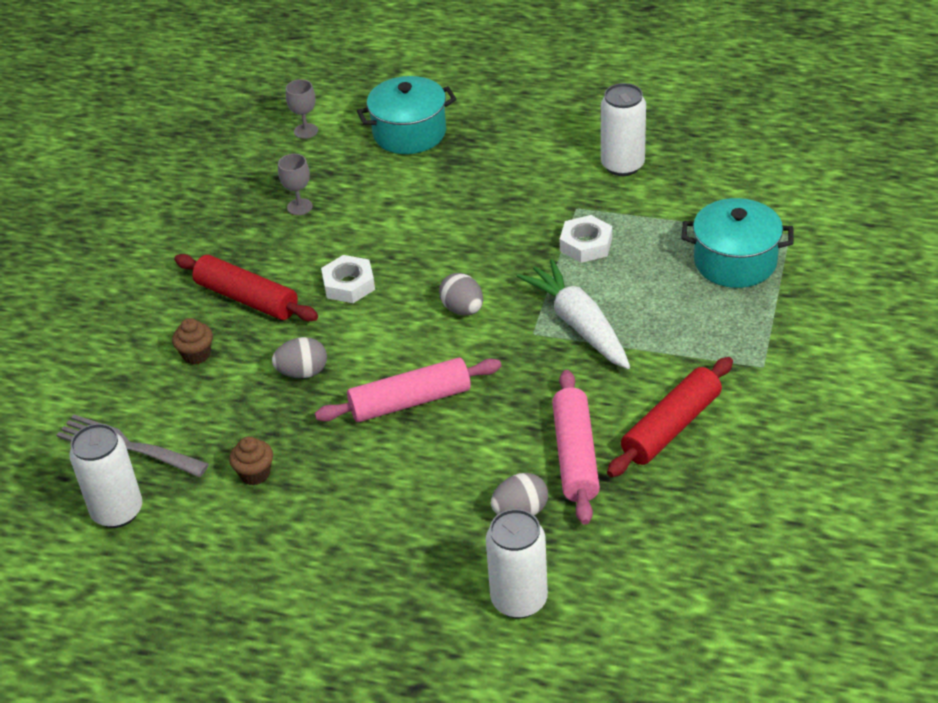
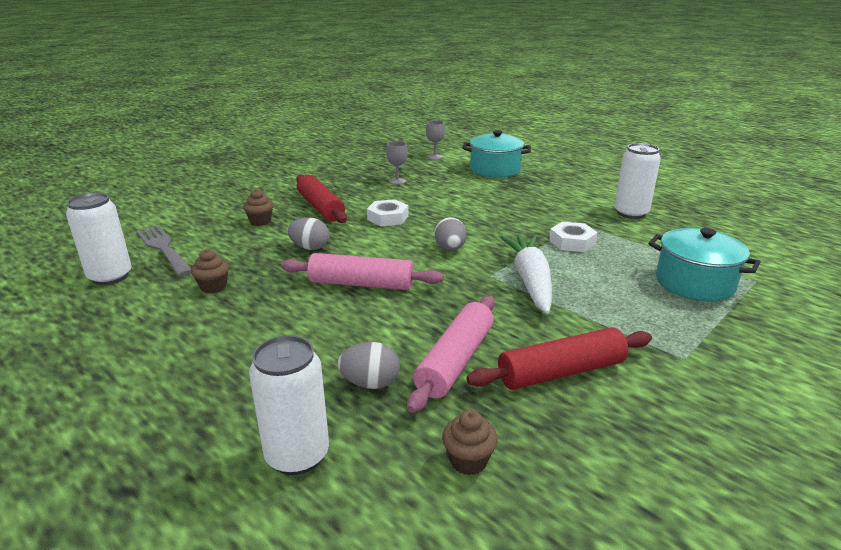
camera: 25 degrees right, 15 degrees down
none -> brown cupcake [442,410,497,475]

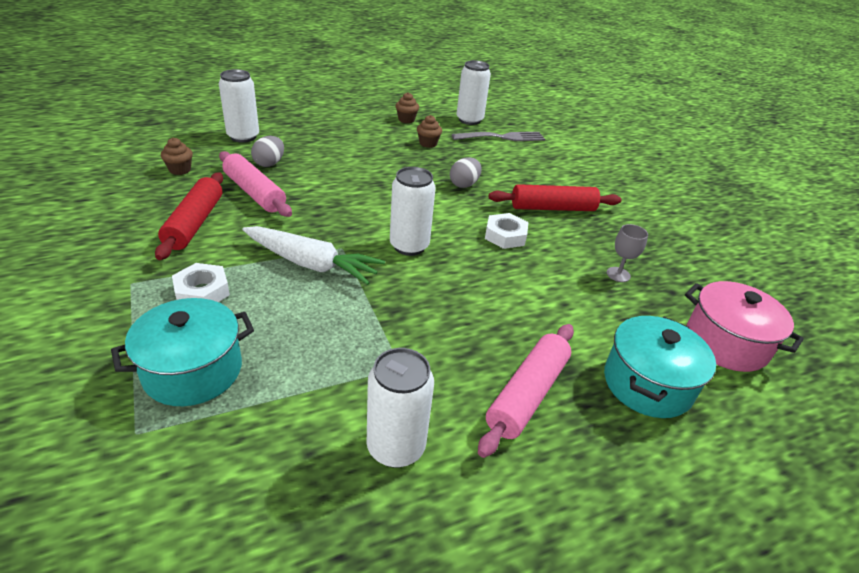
camera: 110 degrees right, 10 degrees up
brown cupcake [243,189,274,226] -> brown cupcake moved to [395,92,419,123]
pink rolling pin [281,253,443,290] -> pink rolling pin moved to [478,324,574,458]
grey goblet [426,120,445,160] -> pink pot [685,281,804,372]
grey egg [434,217,467,251] -> white can [390,167,436,256]
white nut [549,222,598,252] -> white nut moved to [172,263,230,302]

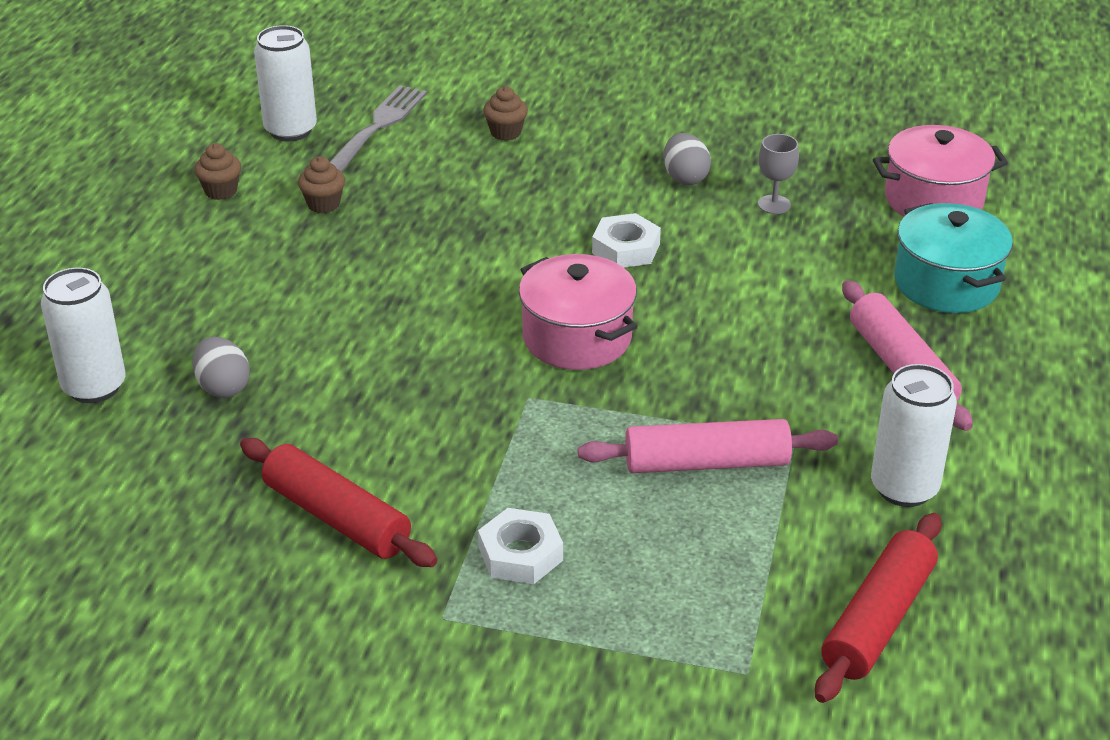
camera: 50 degrees left, 0 degrees up
turquoise pot [111,298,254,406] -> none
brown cupcake [161,137,193,175] -> brown cupcake moved to [483,86,528,141]
pink rolling pin [219,151,292,217] -> pink rolling pin moved to [578,419,838,473]
white carrot [242,226,385,285] -> none
white can [390,167,436,256] -> pink pot [519,254,637,370]
grey egg [450,157,482,188] -> grey egg moved to [663,133,711,185]
red rolling pin [489,184,622,211] -> red rolling pin moved to [815,513,941,703]

